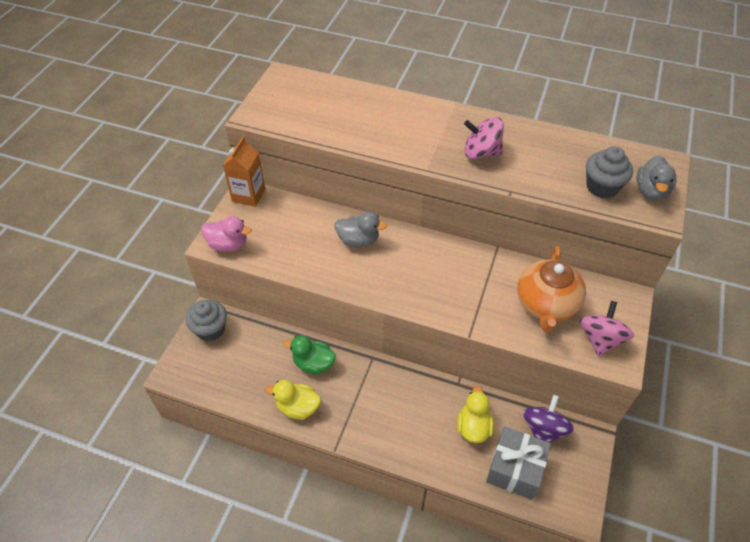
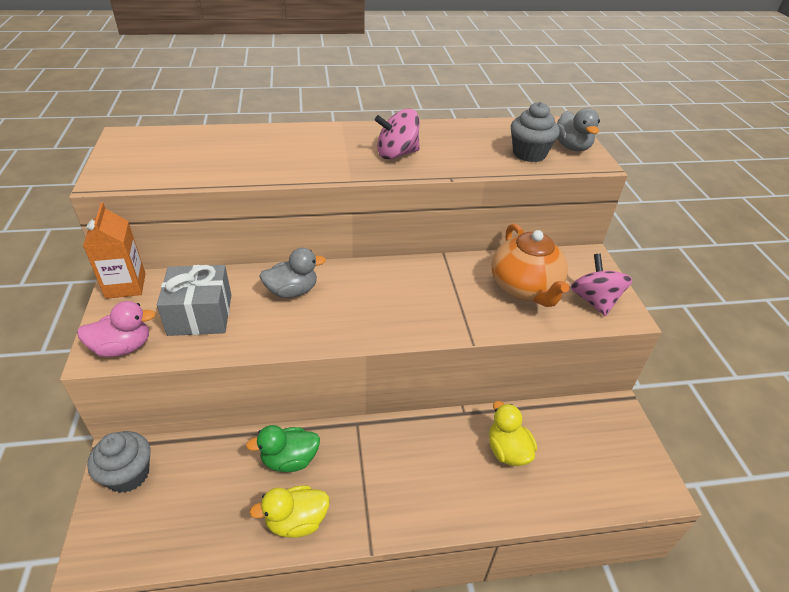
camera: 30 degrees left, 10 degrees down
grey gift [486,426,551,500] -> grey gift moved to [157,265,231,336]
purple spinning top [523,395,574,443] -> none

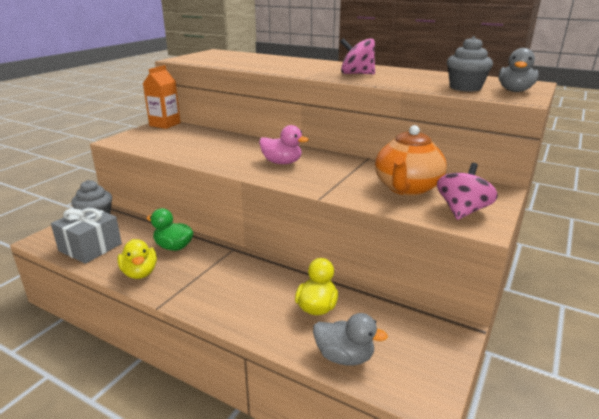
camera: 40 degrees right, 15 degrees down
pink duck [77,301,156,357] -> pink duck moved to [259,125,309,164]
grey gift [157,265,231,336] -> grey gift moved to [51,206,122,264]
yellow duck [249,486,330,538] -> yellow duck turned 135 degrees counterclockwise [117,239,157,279]
grey duck [259,248,326,298] -> grey duck moved to [313,313,388,366]

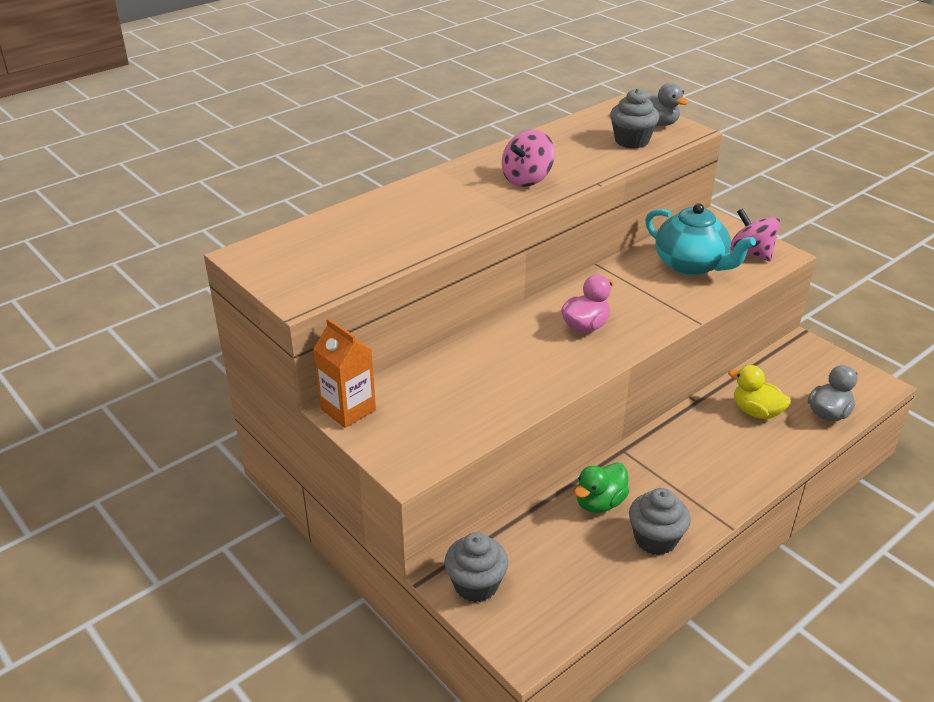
camera: 70 degrees left, 10 degrees up
grey gift [51,206,122,264] -> none
yellow duck [117,239,157,279] -> grey cupcake [629,488,691,555]
orange teapot [375,125,447,196] -> turquoise teapot [645,203,756,276]

